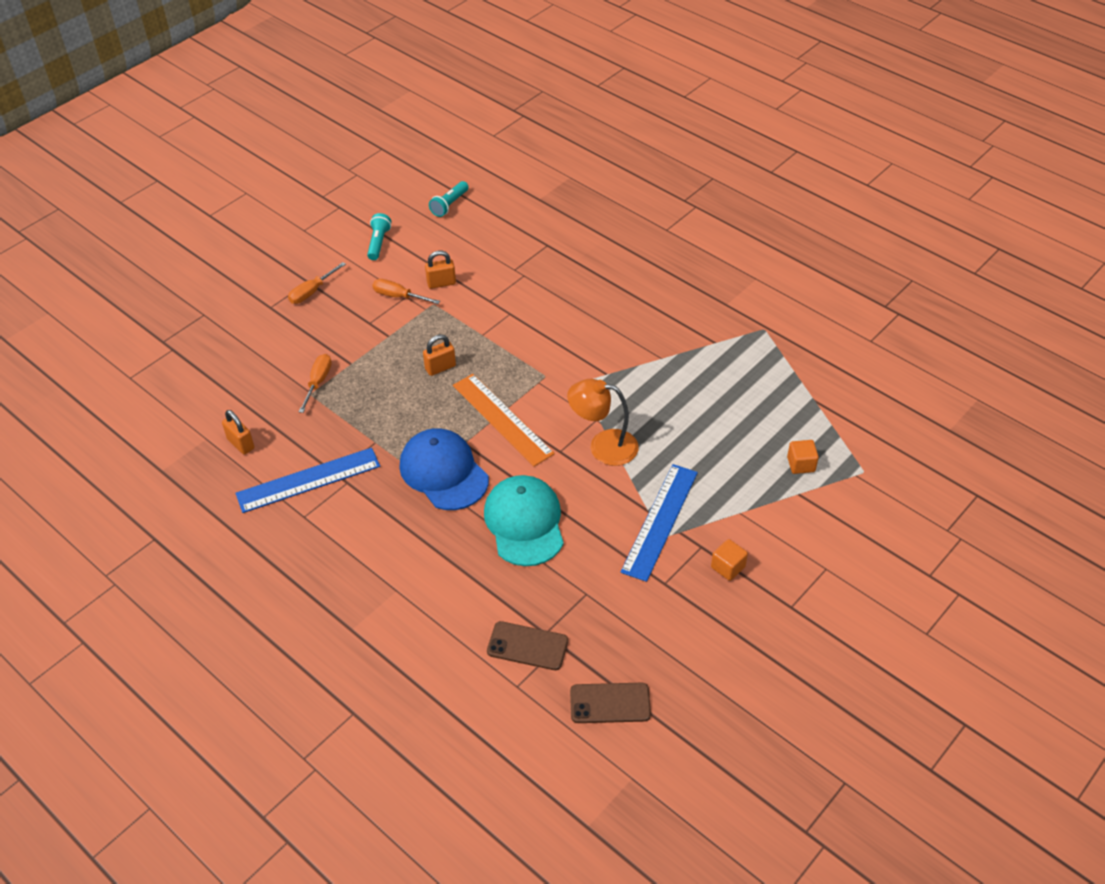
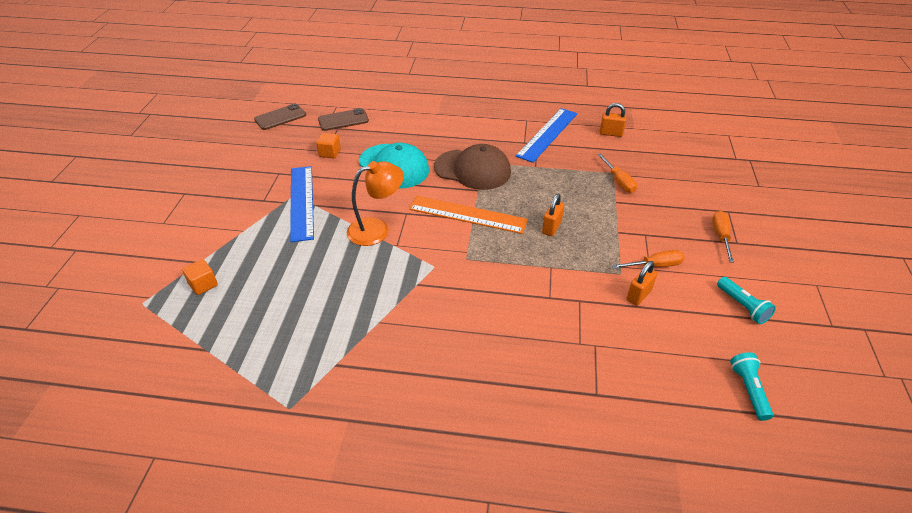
camera: 145 degrees right, 5 degrees down
blue cap [399,428,489,510] -> brown cap [434,144,511,190]
orange cube [711,539,748,581] -> orange cube moved to [316,133,341,158]

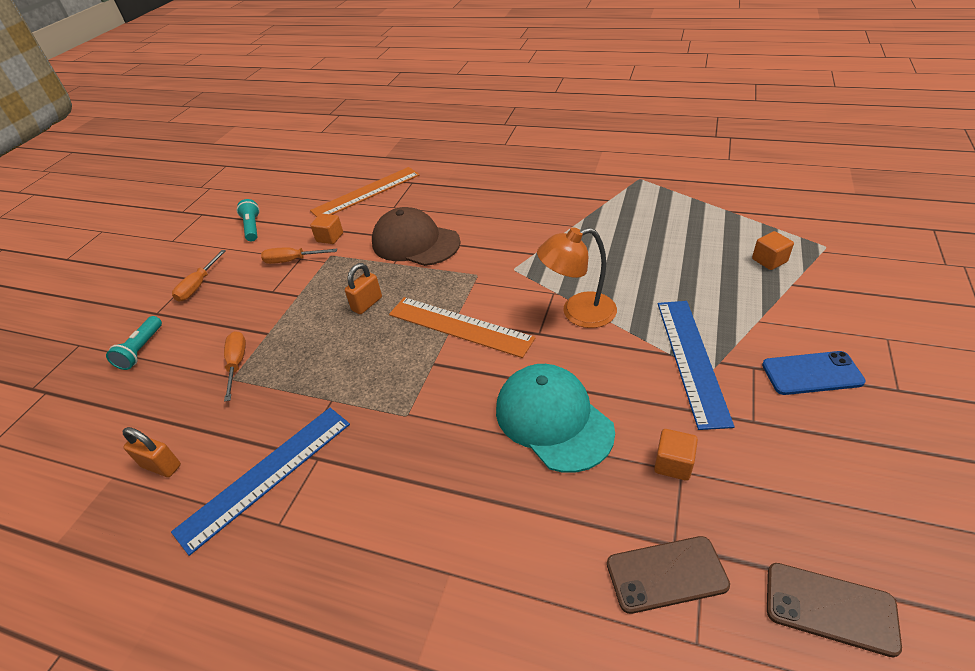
camera: 165 degrees left, 0 degrees up
brown phone [254,104,306,130] -> brown phone turned 45 degrees clockwise [767,563,902,657]
brown cap [434,144,511,190] -> brown cap moved to [372,207,461,266]
orange padlock [627,261,657,306] -> orange cube [310,213,343,244]
turquoise flashlight [730,352,773,421] -> turquoise flashlight moved to [106,316,162,370]
none -> orange ruler [310,167,420,217]
none -> blue phone [762,351,866,395]

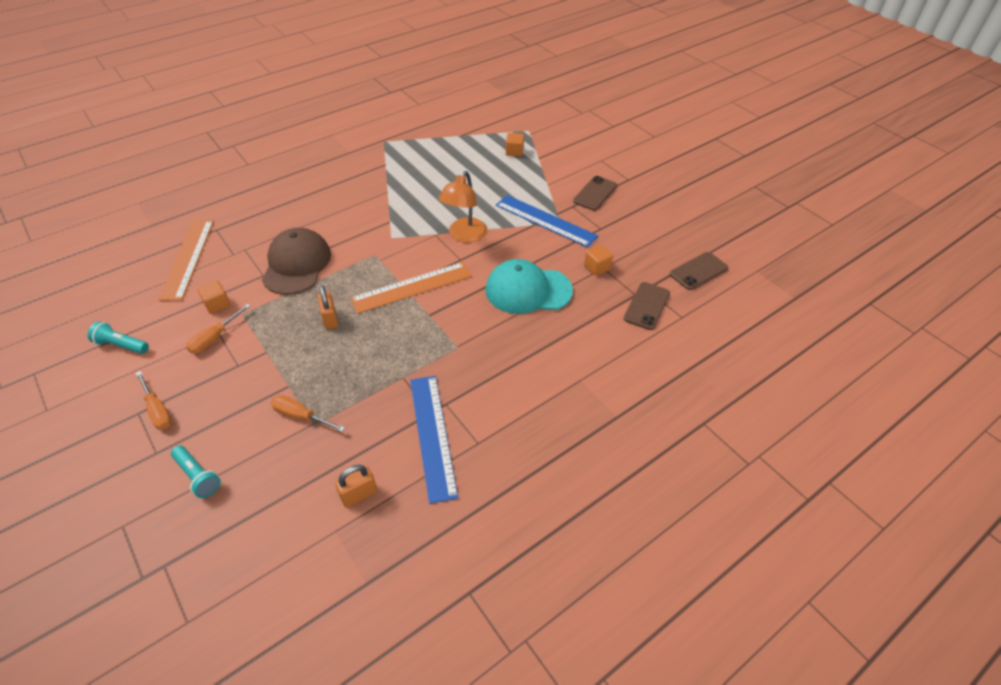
camera: 60 degrees left, 5 degrees up
brown cap [372,207,461,266] -> brown cap turned 120 degrees clockwise [262,228,331,295]
blue phone [762,351,866,395] -> brown phone [573,176,617,211]

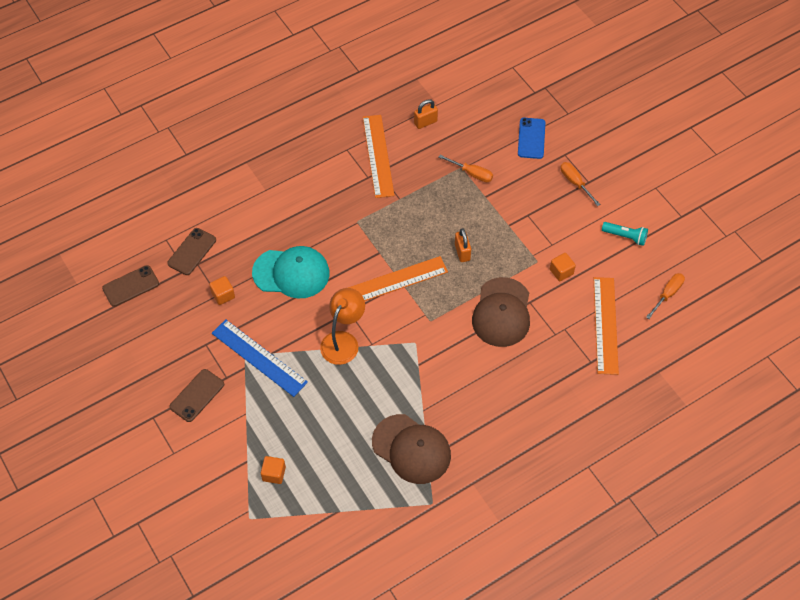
camera: 175 degrees left, 10 degrees up
turquoise flashlight [171,446,221,498] -> blue phone [518,118,545,159]
orange screwdriver [186,304,250,354] -> orange screwdriver moved to [646,273,685,319]
blue ruler [410,376,458,504] -> orange ruler [363,115,395,198]
none -> brown cap [372,414,451,484]

